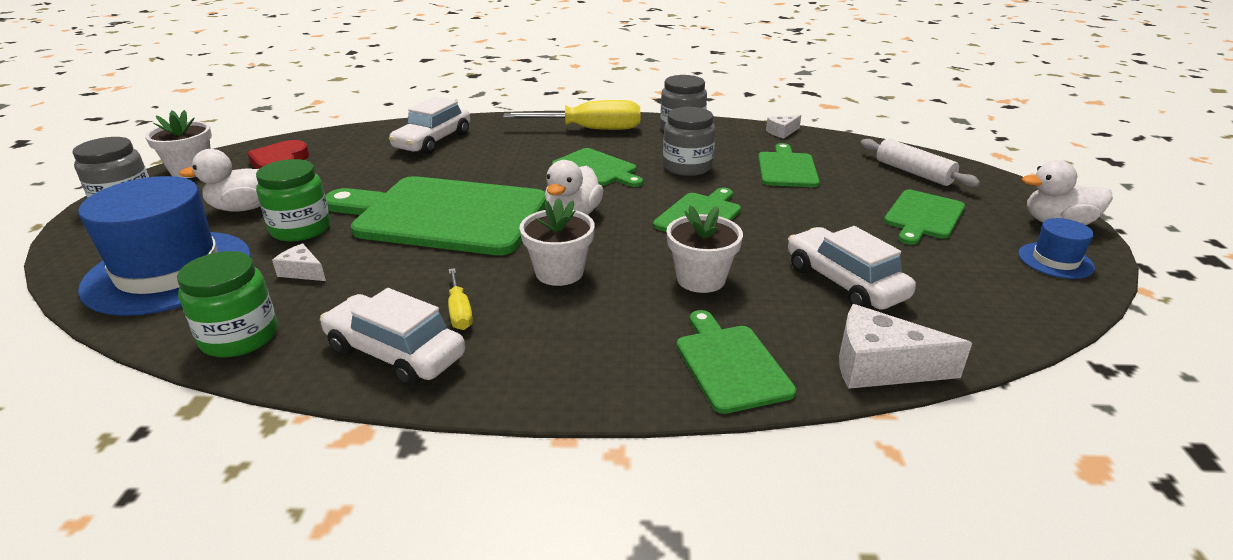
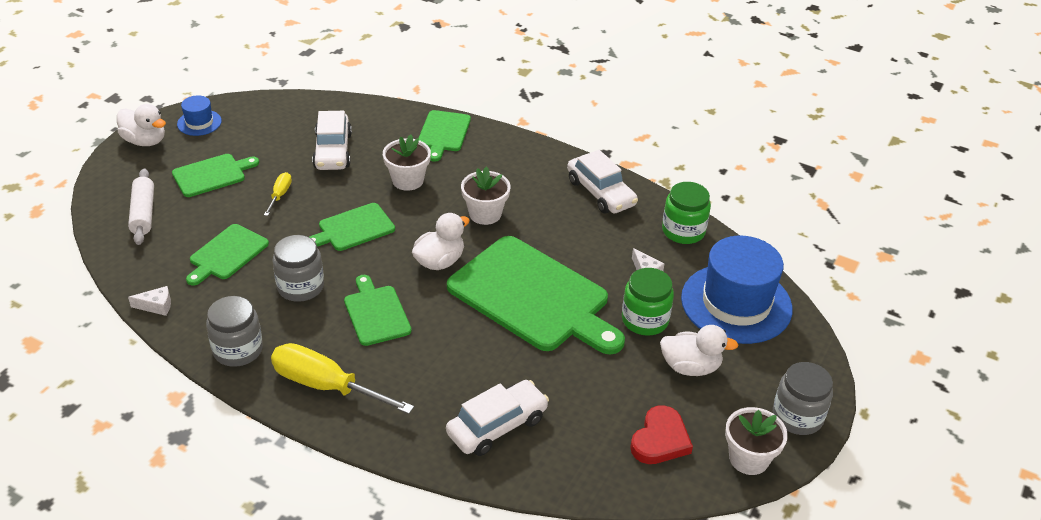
camera: 155 degrees left, 10 degrees up
yellow screwdriver [448,268,473,330] -> yellow screwdriver moved to [264,172,292,216]
white cheese [839,304,972,389] -> none

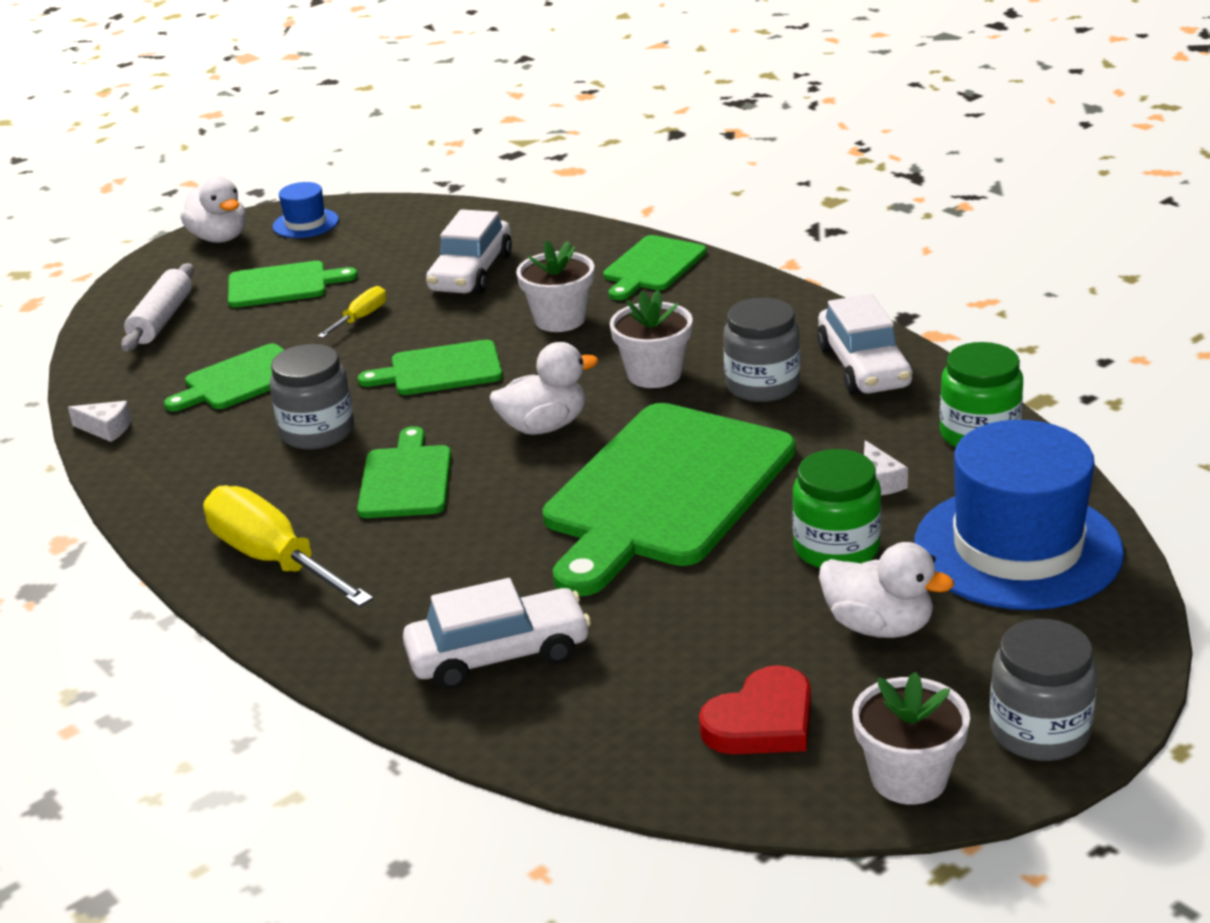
camera: 25 degrees right, 10 degrees down
grey jar [206,296,263,367] -> grey jar moved to [723,298,800,402]
green cutting board [447,236,625,355] -> green cutting board turned 60 degrees clockwise [543,403,796,596]

